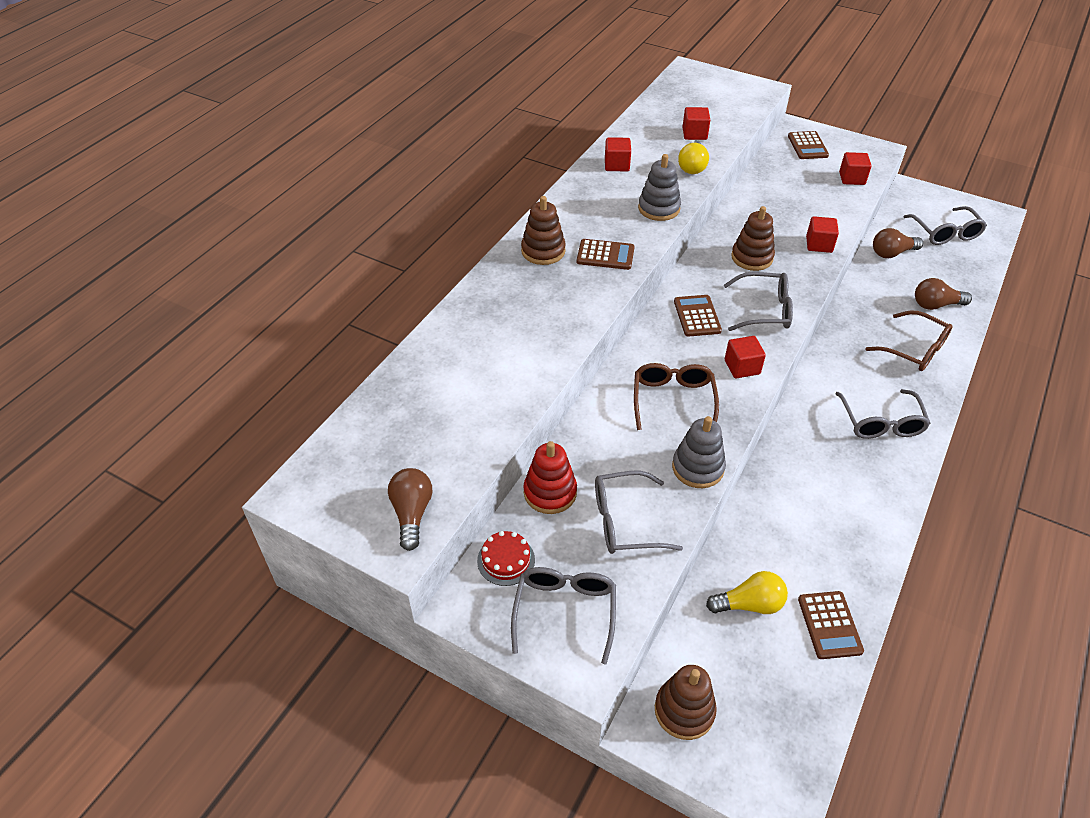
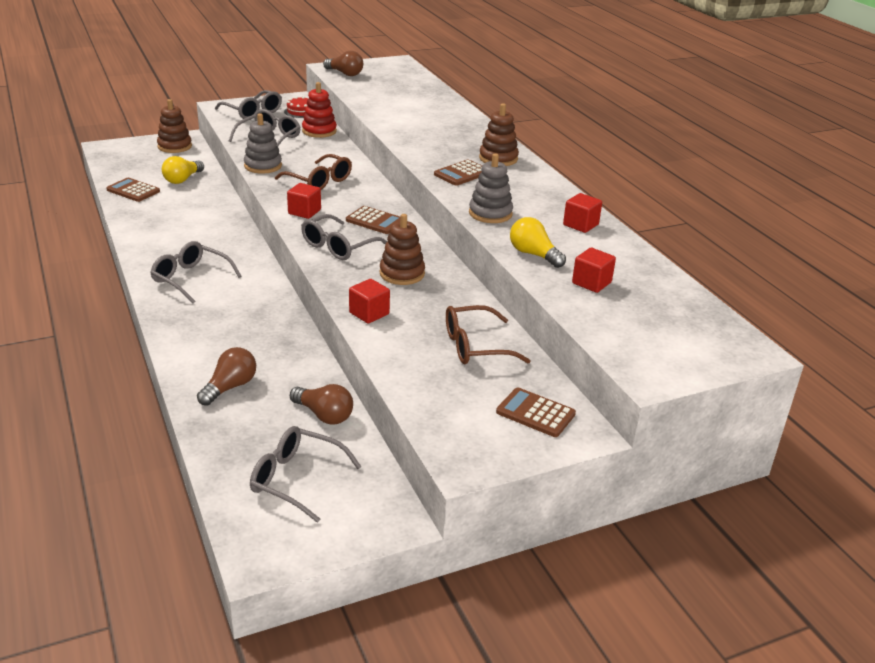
camera: 125 degrees right, 15 degrees down
red cube [839,152,872,185] -> none
brown glasses [865,310,953,371] -> brown glasses moved to [446,305,531,364]
brown light bulb [873,228,923,258] -> brown light bulb turned 105 degrees clockwise [290,384,353,425]

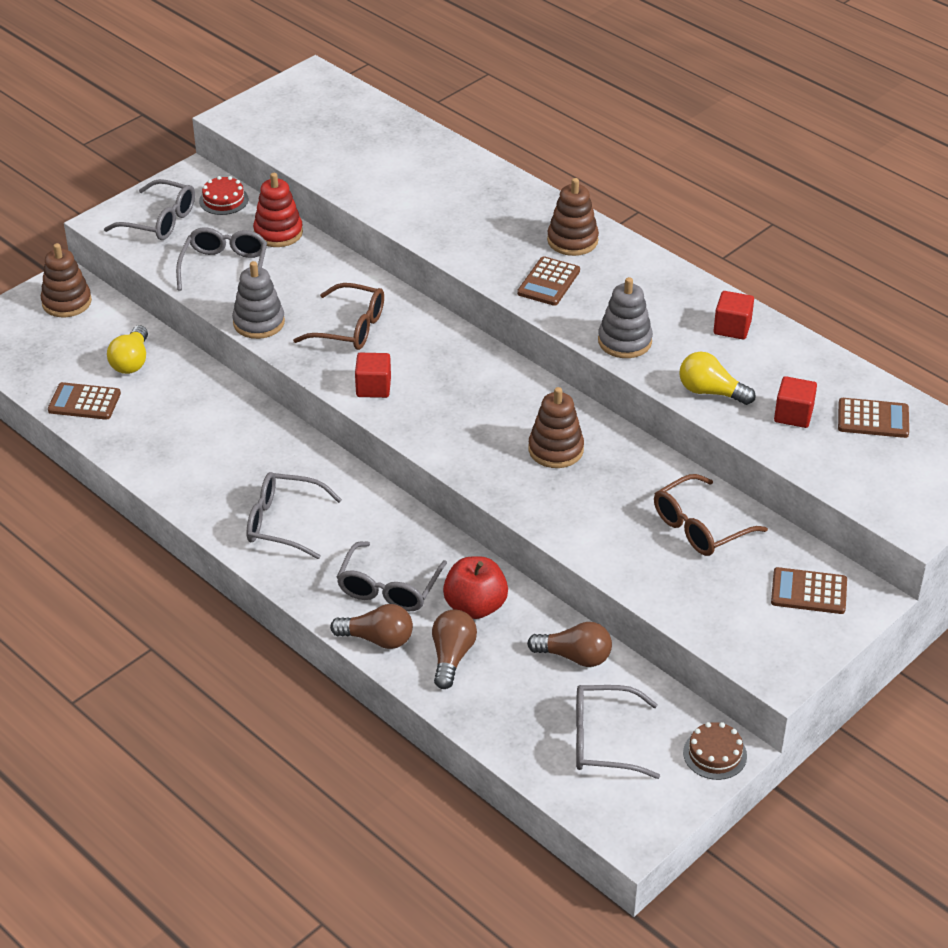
camera: 20 degrees left, 10 degrees up
grey glasses [301,214,387,260] -> grey glasses moved to [337,541,447,611]
brown light bulb [323,51,363,76] -> brown light bulb moved to [330,604,413,649]
brown calculator [346,206,400,234] -> brown calculator moved to [838,398,909,438]
red cube [349,279,390,324] -> none
none -> red apple [443,556,508,619]
none -> brown cake [683,722,747,780]

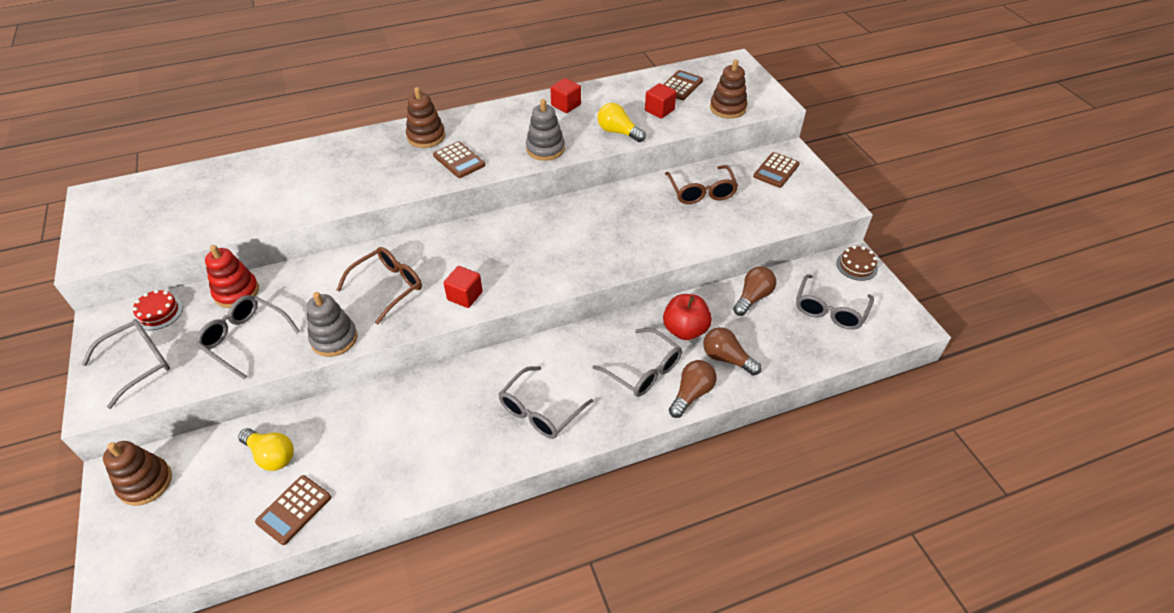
camera: 65 degrees left, 5 degrees up
brown stacking toy [529,387,584,468] -> brown stacking toy moved to [710,59,748,119]
yellow light bulb [679,352,756,405] -> yellow light bulb turned 75 degrees clockwise [597,103,646,142]

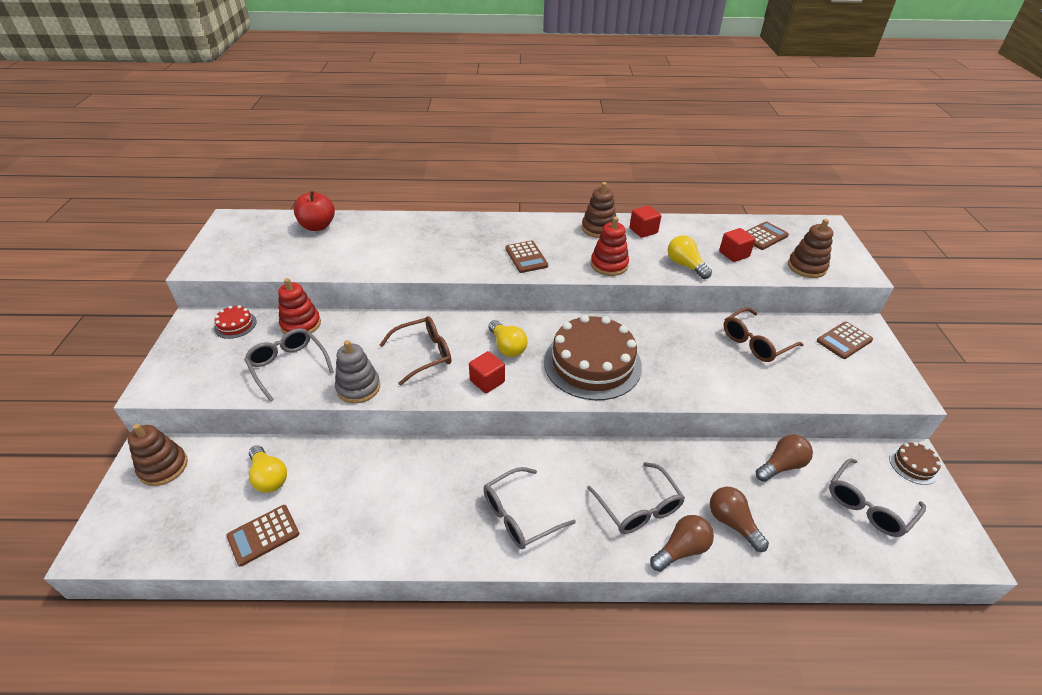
camera: 20 degrees right, 5 degrees down
grey glasses [82,319,170,409] -> none
brown stacking toy [406,87,445,148] -> brown stacking toy moved to [582,182,616,238]
grey stacking toy [526,99,565,161] -> red stacking toy [591,217,629,276]
red apple [663,294,712,340] -> red apple moved to [294,191,335,231]
brown glasses [665,165,738,204] -> brown glasses turned 45 degrees clockwise [723,307,804,362]
none -> yellow light bulb [488,320,528,357]
none -> brown cake [544,315,642,400]

